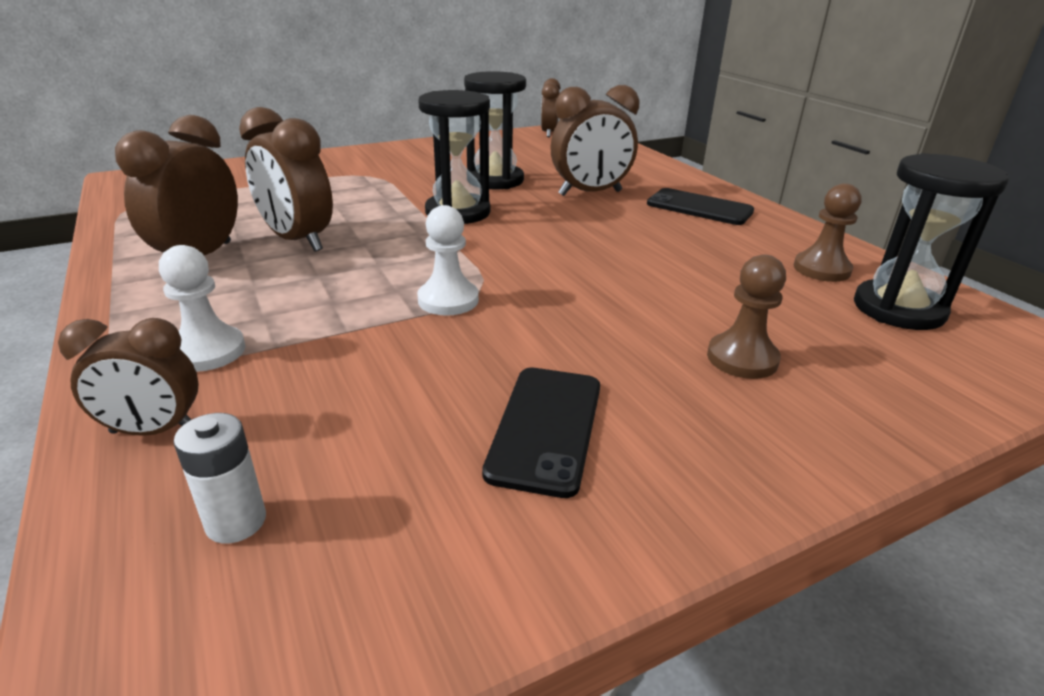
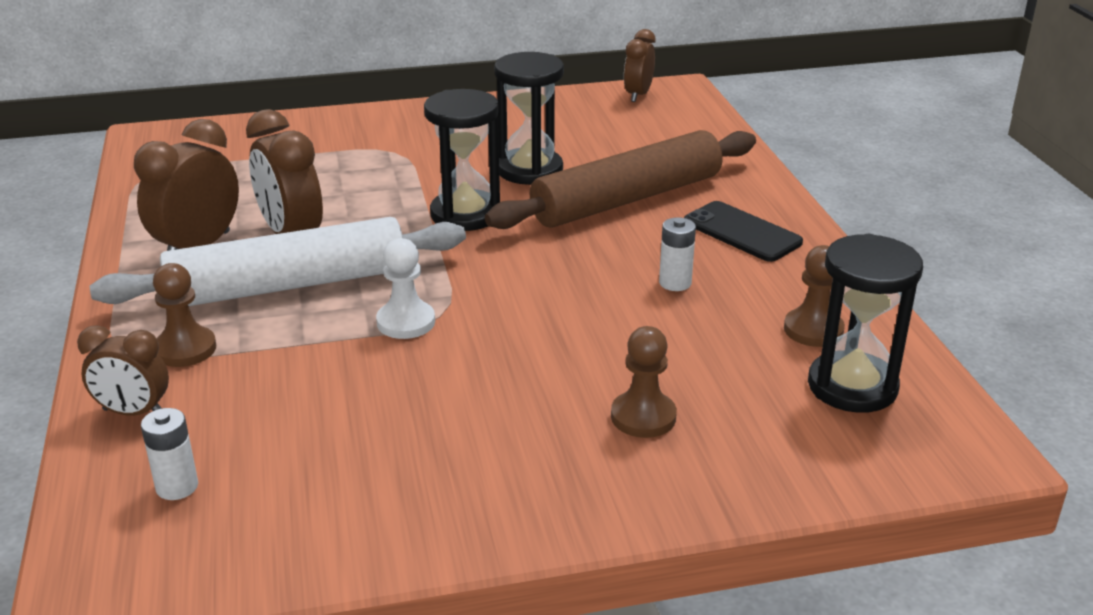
camera: 15 degrees right, 0 degrees up
white pawn [159,245,246,372] -> brown pawn [153,263,216,367]
black phone [482,368,600,498] -> none
brown clock [550,85,639,196] -> brown rolling pin [485,130,756,229]
none -> white rolling pin [90,217,466,306]
none -> white battery [659,217,696,291]

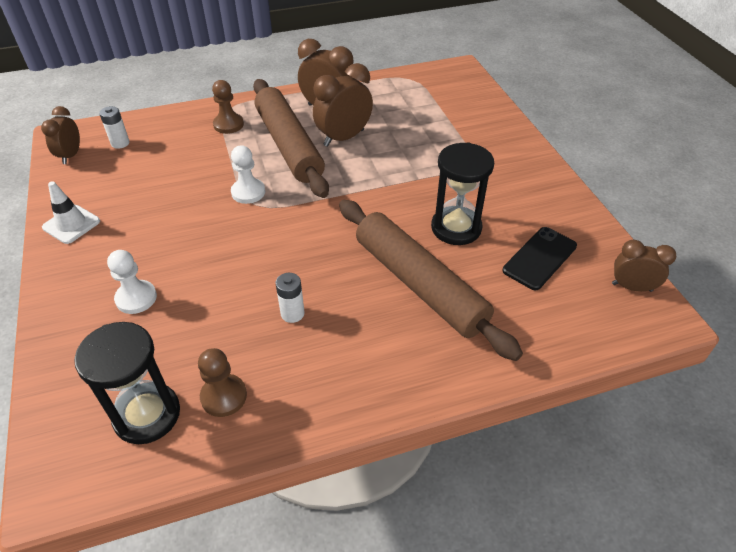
camera: 85 degrees right, 15 degrees up
brown clock [77,325,169,416] -> brown clock moved to [41,106,80,164]
white rolling pin [90,217,466,306] -> brown rolling pin [253,79,329,198]
black hourglass [424,89,500,231] -> none
brown pawn [611,326,677,438] -> white pawn [107,250,157,314]
black phone [684,201,803,262] -> black phone moved to [502,227,577,290]
none -> white traffic cone [42,181,100,244]

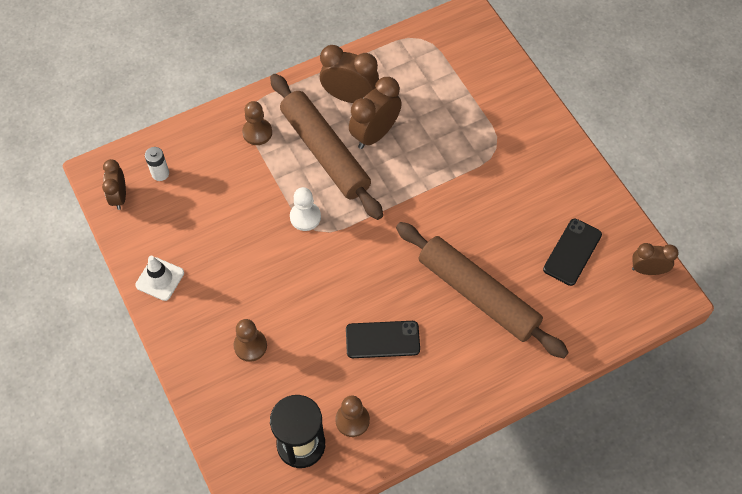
camera: 10 degrees left, 15 degrees up
white pawn [107,250,157,314] -> brown pawn [233,319,267,362]
white battery [275,273,305,323] -> black phone [346,321,420,358]
black hourglass [431,143,494,245] -> none

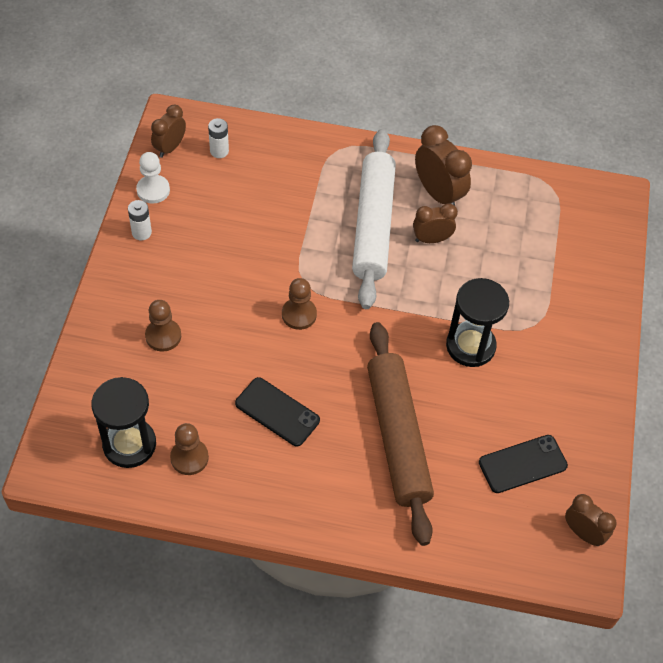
camera: 35 degrees right, 5 degrees down
white traffic cone [135,256,184,301] -> white battery [128,200,152,240]
brown pawn [242,101,272,145] -> brown pawn moved to [282,278,317,330]
brown rolling pin [270,74,383,220] -> white rolling pin [352,129,396,309]
white pawn [290,187,321,231] -> white pawn moved to [136,152,170,204]
brown clock [349,77,402,149] -> brown clock [413,203,458,243], size x0.64
none -> black hourglass [446,278,509,367]

